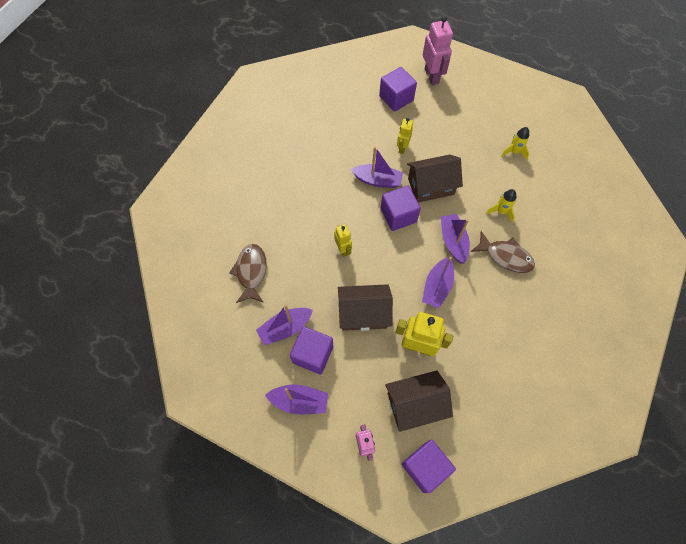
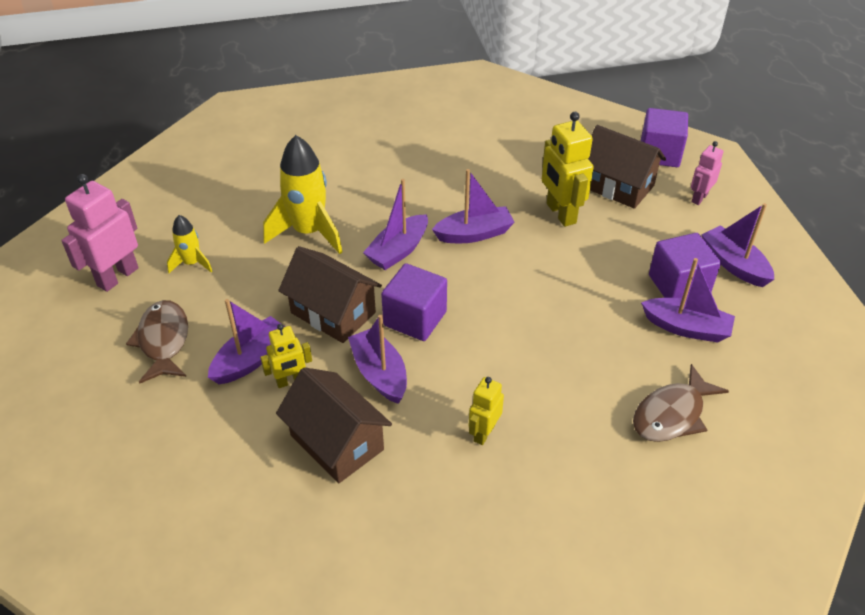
camera: 130 degrees left, 20 degrees down
yellow robot [334,224,352,257] -> yellow robot moved to [469,377,504,445]
brown house [338,284,393,331] -> brown house moved to [276,367,392,483]
purple cube [379,67,417,112] -> none
pink robot [423,16,453,85] -> pink robot moved to [61,174,138,292]
brown fish [471,231,535,273] -> brown fish moved to [126,300,188,384]
yellow rocket [486,189,516,222] -> yellow rocket [263,135,342,254], size x1.90
none -> purple boat [208,299,285,384]

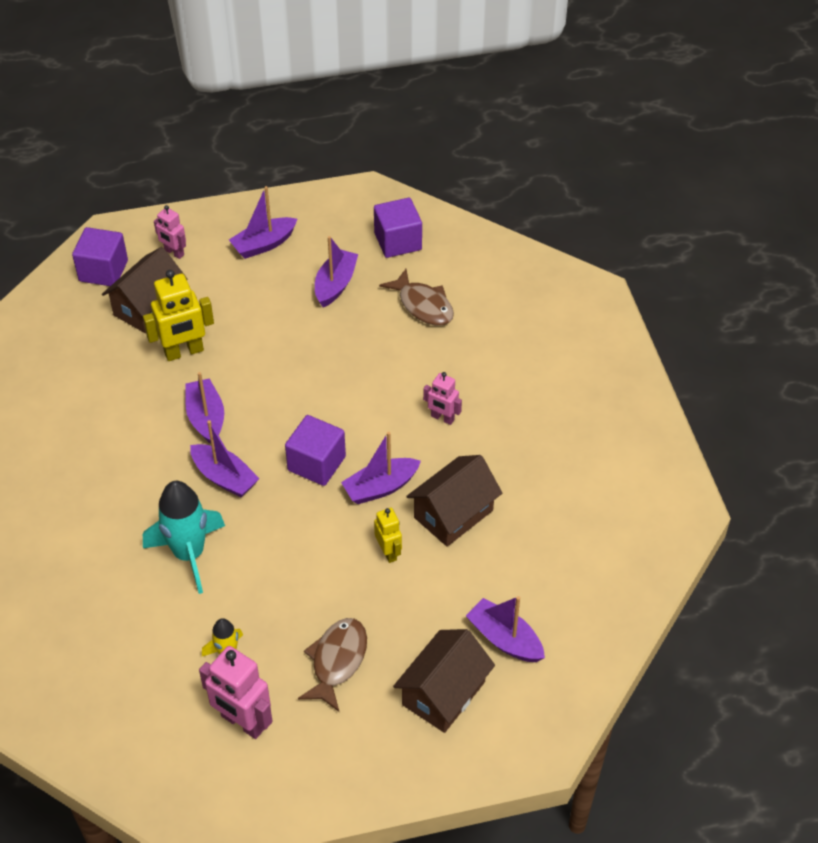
camera: 90 degrees left, 5 degrees up
brown fish [126,300,188,384] -> brown fish turned 120 degrees clockwise [298,618,367,712]
purple boat [208,299,285,384] -> purple boat moved to [466,596,545,662]
yellow rocket [263,135,342,254] -> turquoise rocket [143,481,225,594]
brown house [278,246,382,343] -> brown house moved to [393,629,495,733]
yellow robot [469,377,504,445] -> pink robot [423,372,462,425]
purple cube [649,233,721,299] -> purple cube moved to [374,198,422,258]

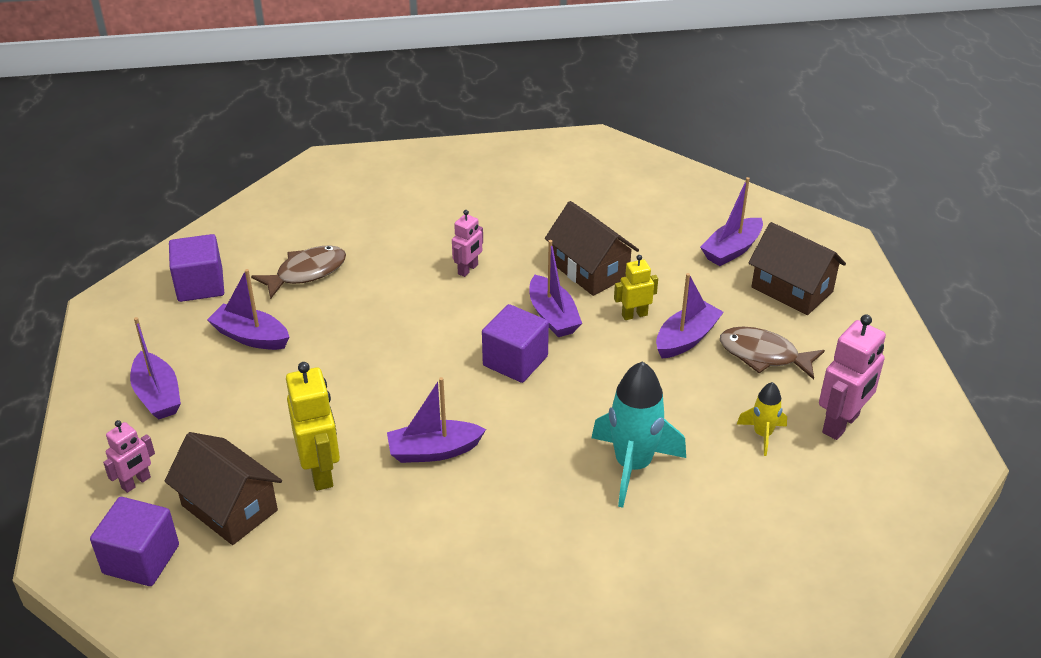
camera: 85 degrees left, 10 degrees down
purple boat [190,420,260,497] -> purple boat moved to [656,273,724,358]

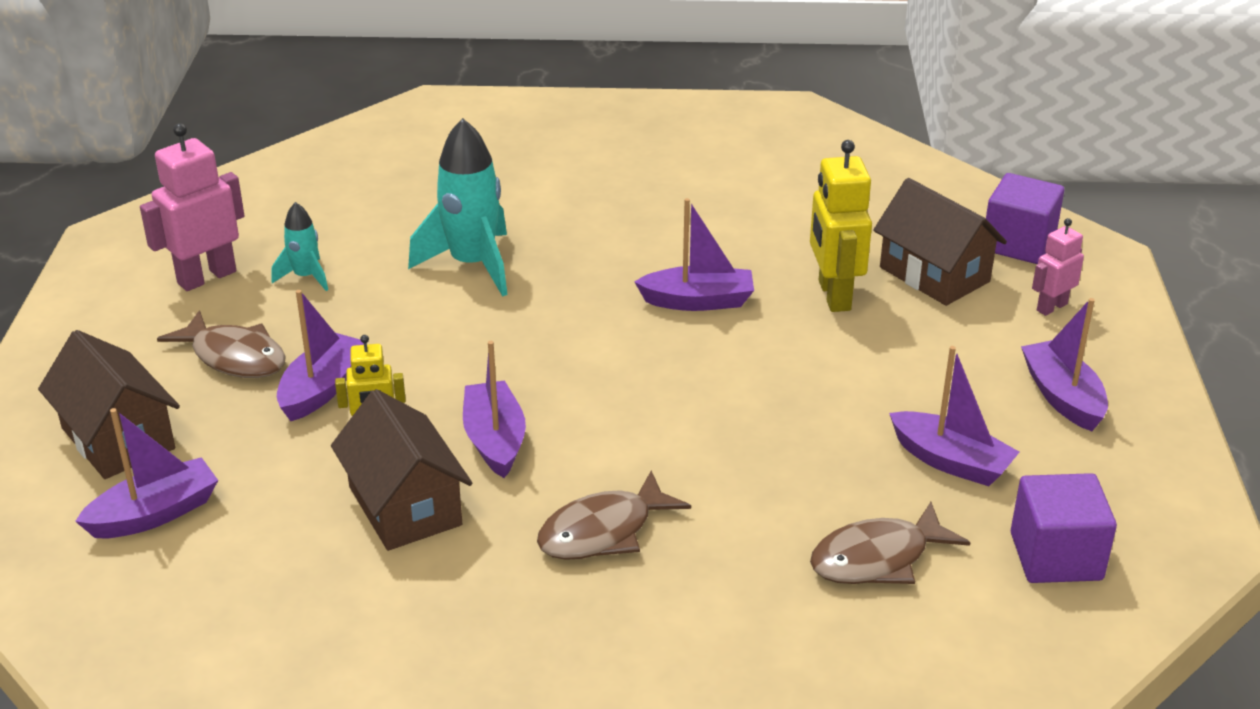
camera: 170 degrees left, 5 degrees down
pink robot [452,210,483,277] -> brown fish [537,470,691,560]
purple cube [482,304,549,383] -> none
purple boat [656,273,724,358] -> purple boat turned 150 degrees clockwise [277,290,364,421]
yellow rocket [737,382,787,456] -> turquoise rocket [272,202,328,291]

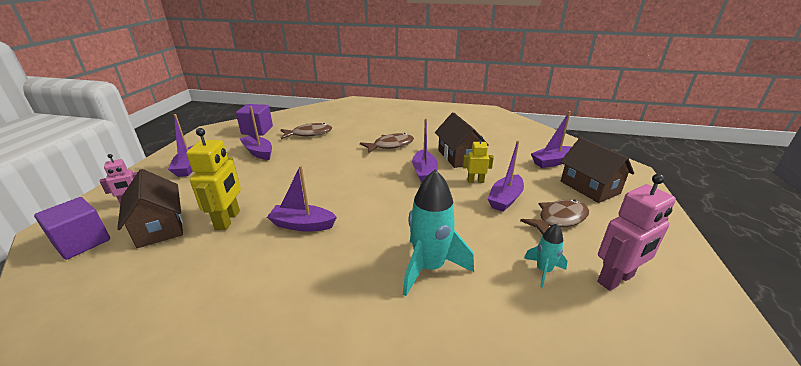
camera: 170 degrees left, 5 degrees down
brown fish [157,310,286,378] -> brown fish turned 105 degrees clockwise [520,200,589,235]

